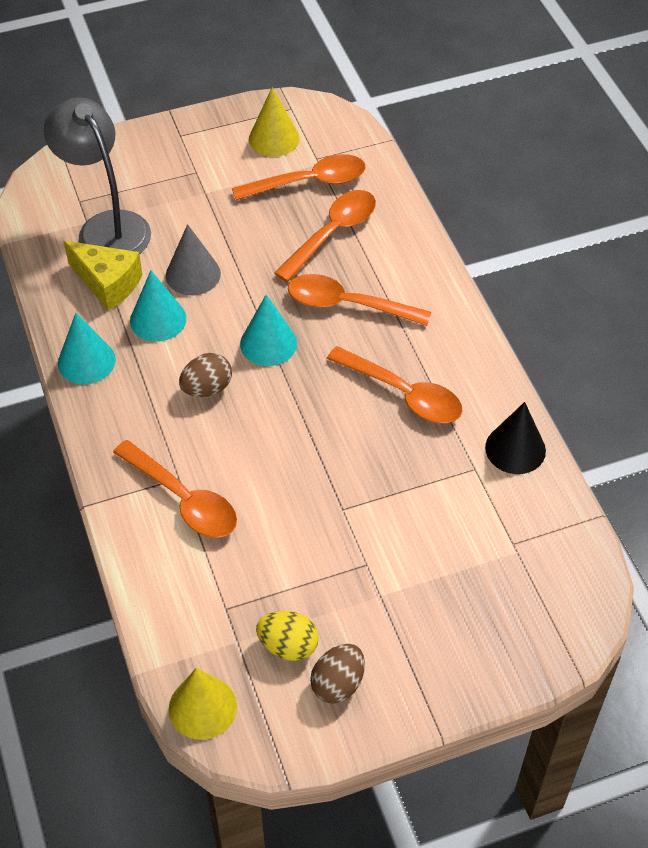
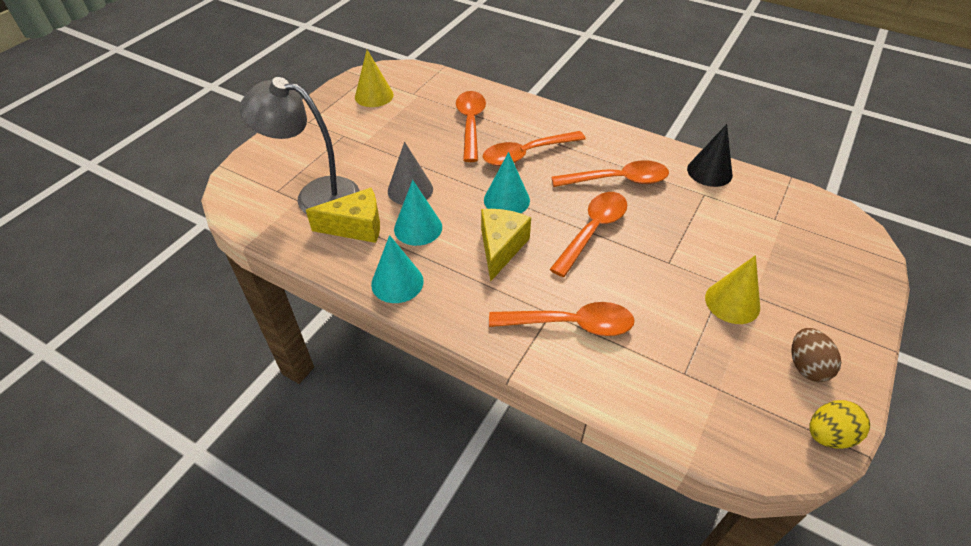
camera: 40 degrees left, 5 degrees down
yellow cone [169,668,237,740] -> yellow cone moved to [705,255,760,324]
brown egg [179,353,232,397] -> yellow cheese [481,209,531,282]
orange spoon [232,154,365,200] -> orange spoon moved to [550,192,627,277]
yellow egg [256,611,319,661] -> yellow egg moved to [810,400,870,449]

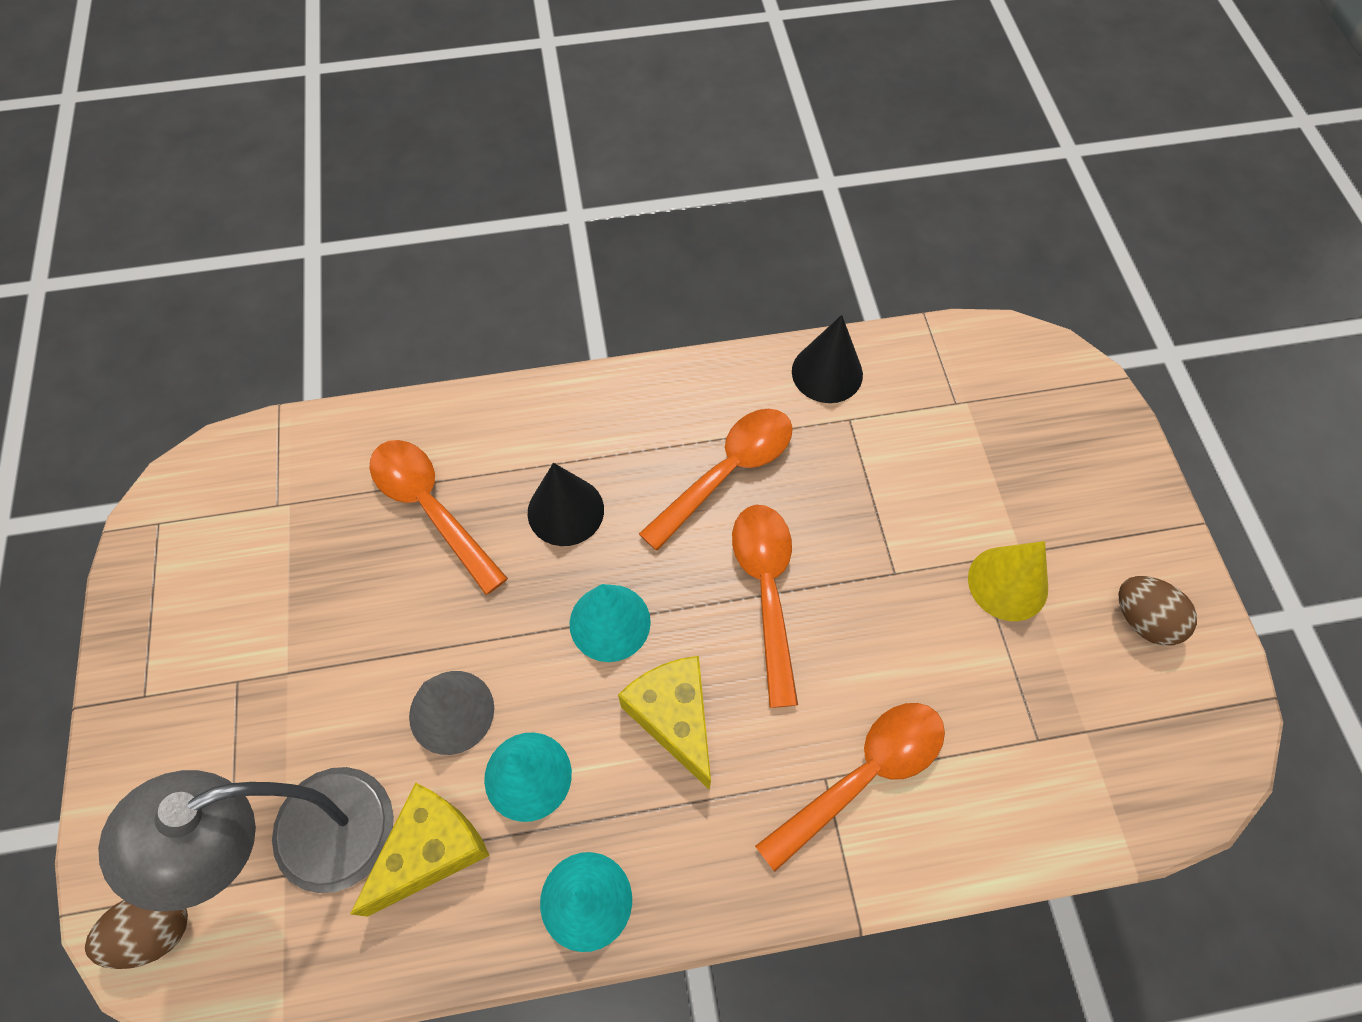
camera: 40 degrees left, 15 degrees up
yellow cone [355,50,394,107] -> none
orange spoon [482,131,586,166] -> black cone [528,463,604,546]
yellow egg [810,400,870,449] -> none
none -> brown egg [85,900,188,969]

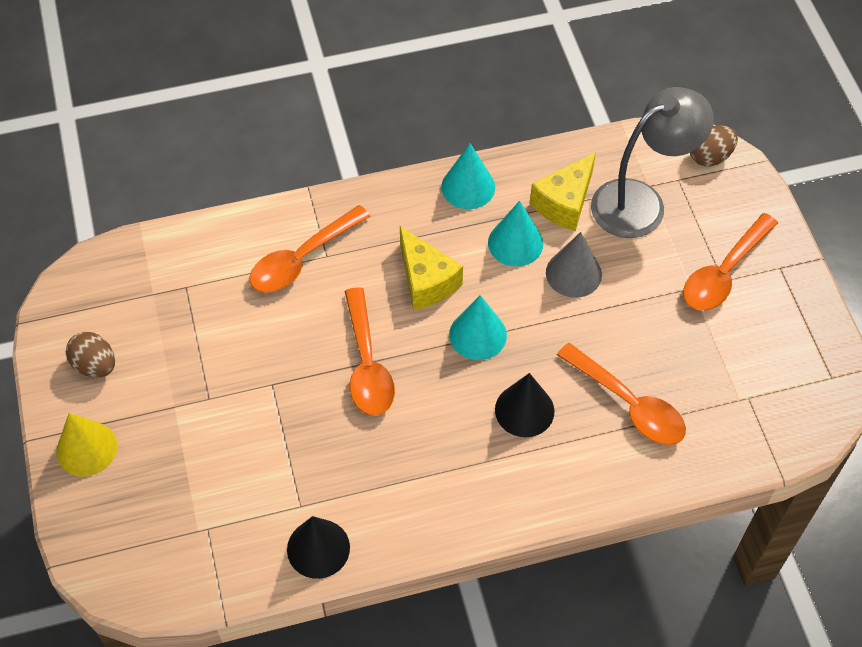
camera: 175 degrees right, 5 degrees down
orange spoon [639,409,793,551] -> orange spoon moved to [683,213,778,311]
yellow cone [968,541,1048,621] -> yellow cone moved to [56,413,117,477]

